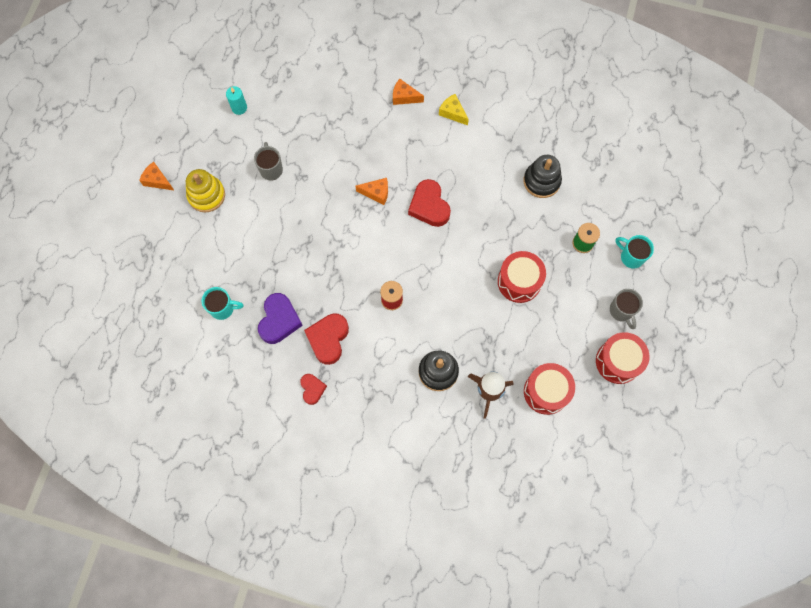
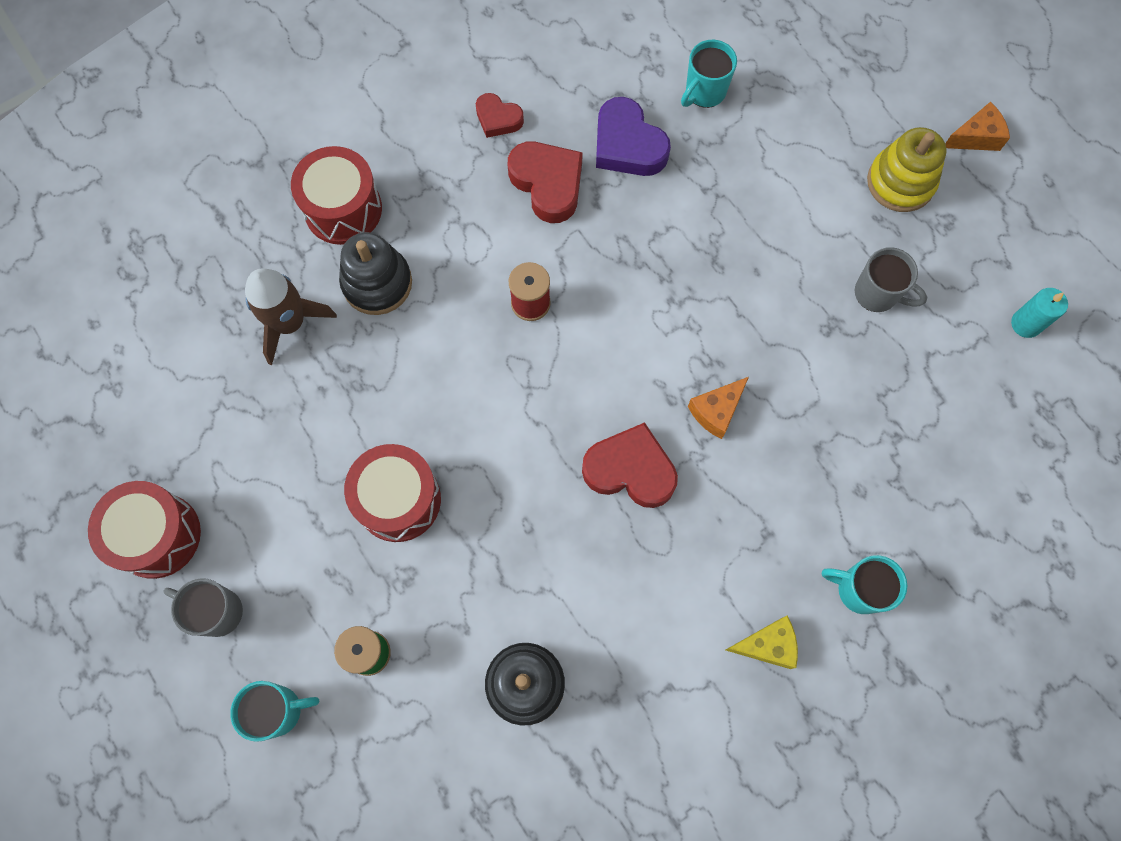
camera: 130 degrees right, 0 degrees up
orange cheese [393,79,424,105] -> turquoise mug [822,555,907,614]
red drum [524,363,575,415] -> red drum moved to [291,146,382,245]

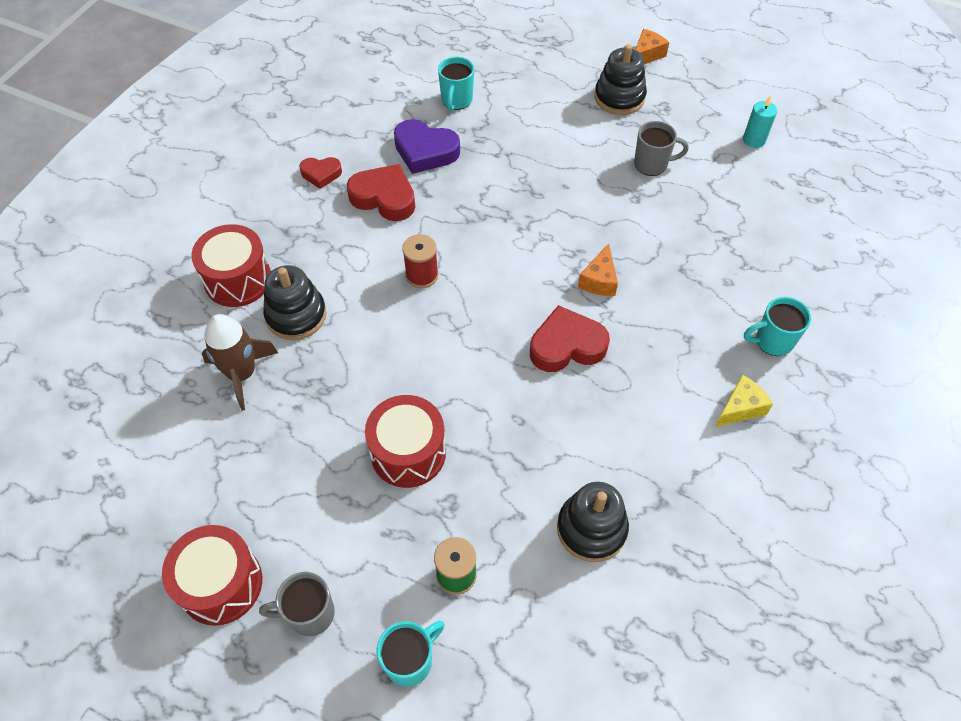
camera: 30 degrees left, 15 degrees down
yellow stacking toy [867,127,946,212] -> black stacking toy [594,44,647,115]

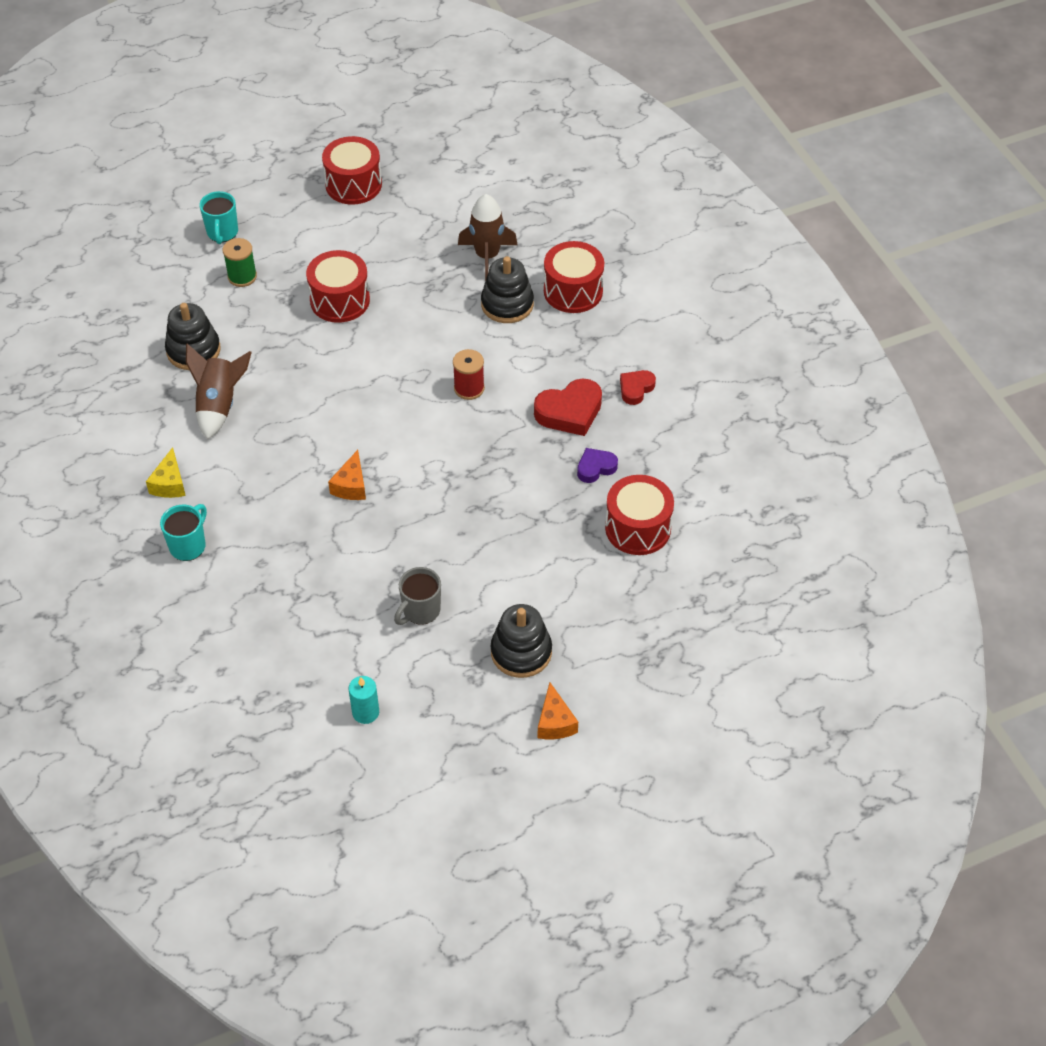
camera: 130 degrees right, 5 degrees down
grey mug [259,572,335,636] -> none
purple heart [394,119,460,174] -> purple heart [577,448,618,483], size x0.59
turquoise mug [438,57,474,111] -> red drum [605,475,674,555]
red heart [530,305,610,372] -> none
orange cheese [578,243,618,296] -> orange cheese turned 135 degrees counterclockwise [328,450,366,500]
none -> brown rocket [186,344,252,440]

